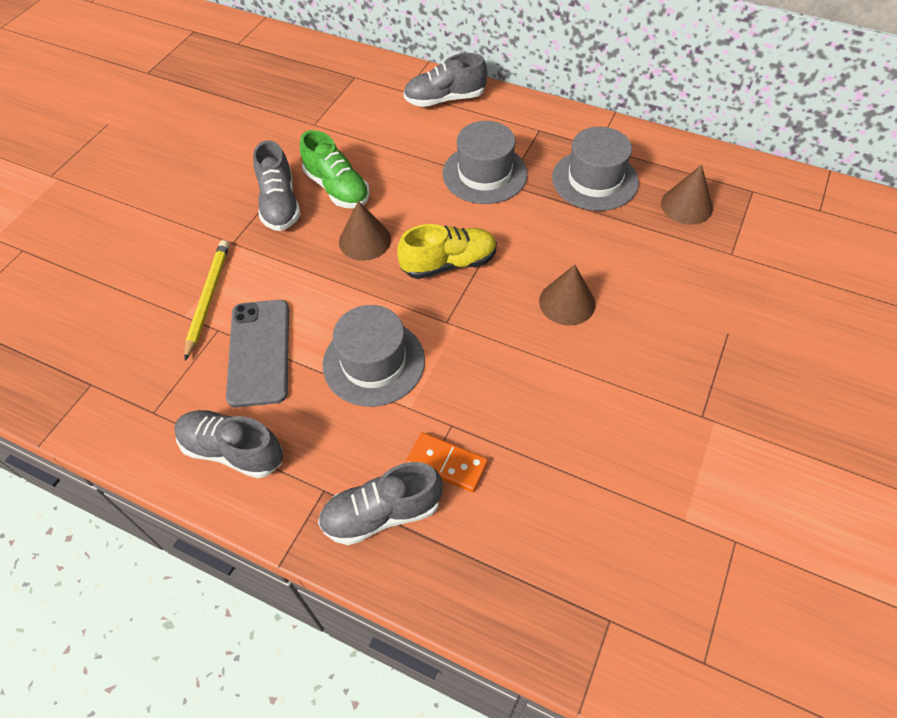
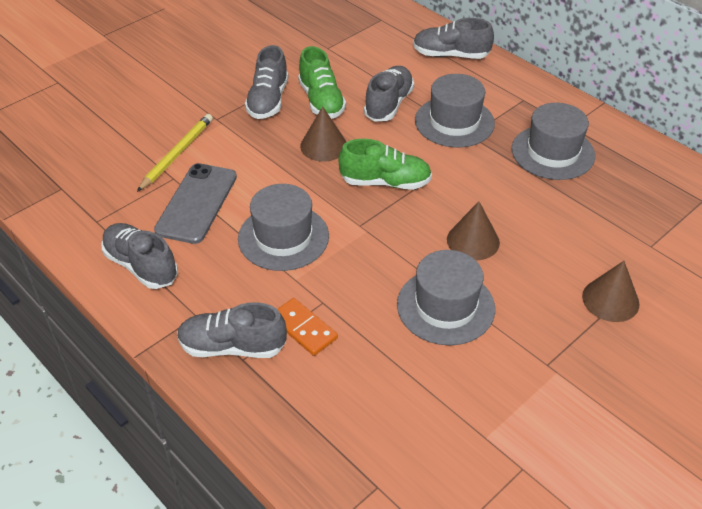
camera: 20 degrees right, 10 degrees down
yellow shoe [397,224,497,279] -> green shoe [338,139,432,190]
brown cone [661,165,713,225] -> brown cone moved to [582,261,640,322]
none -> grey shoe [364,66,414,122]
none -> grey hat [397,250,495,346]

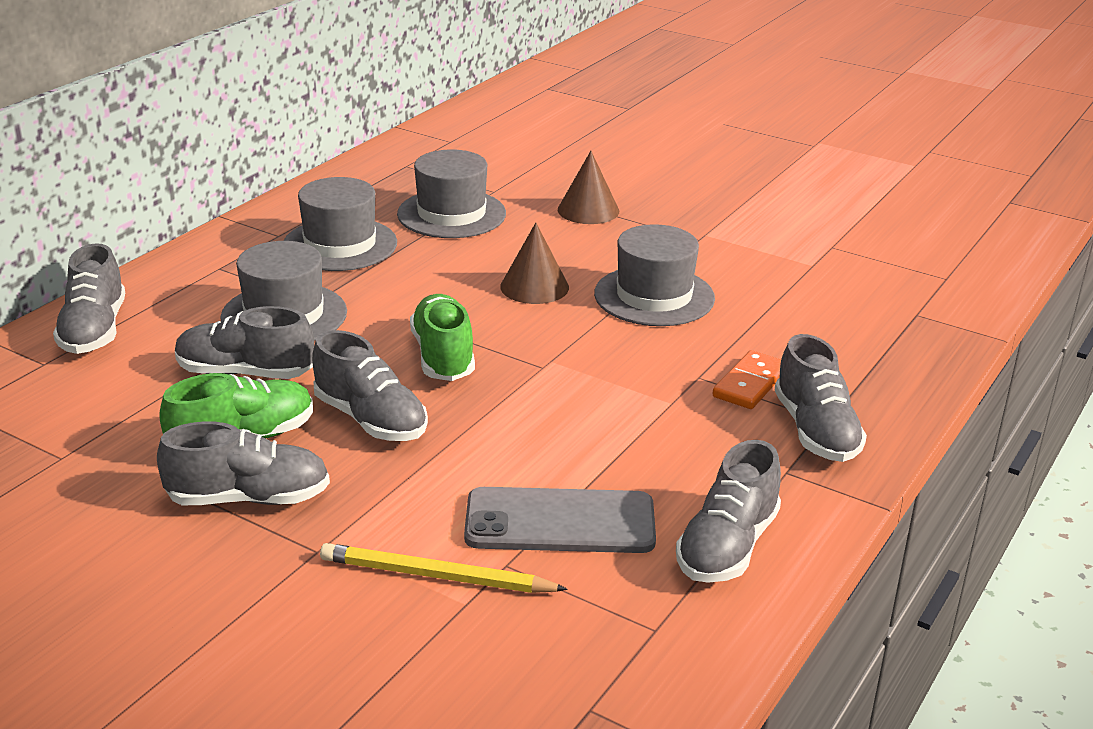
camera: 105 degrees left, 15 degrees down
grey hat [238,184,329,271] -> grey hat moved to [397,149,506,238]
brown cone [300,107,346,162] -> grey shoe [312,330,428,441]

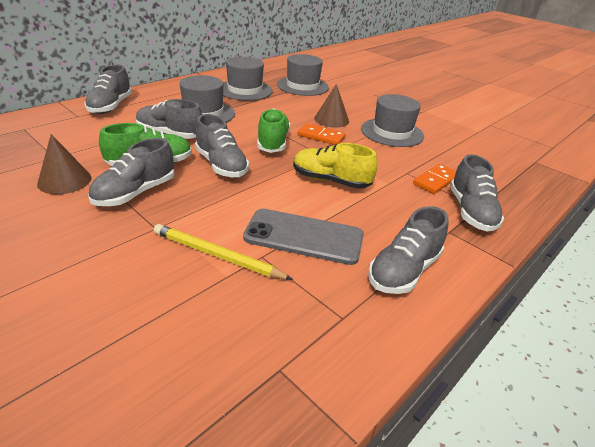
camera: 10 degrees right, 5 degrees up
grey shoe [157,422,330,505] -> grey shoe turned 120 degrees clockwise [88,138,175,206]
brown cone [558,151,619,224] -> brown cone moved to [37,134,92,194]
none -> yellow shoe [293,143,377,189]
none -> orange domino [298,123,345,145]

